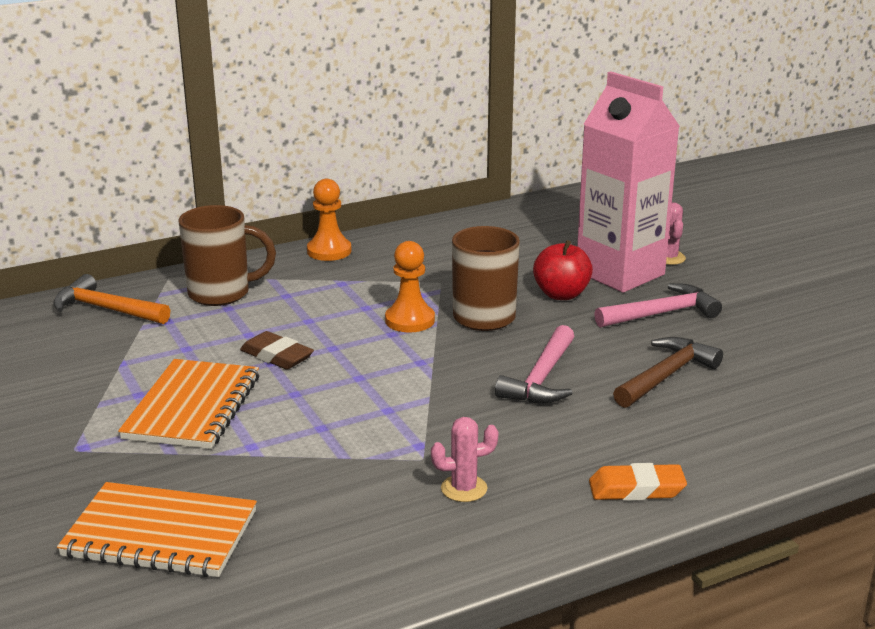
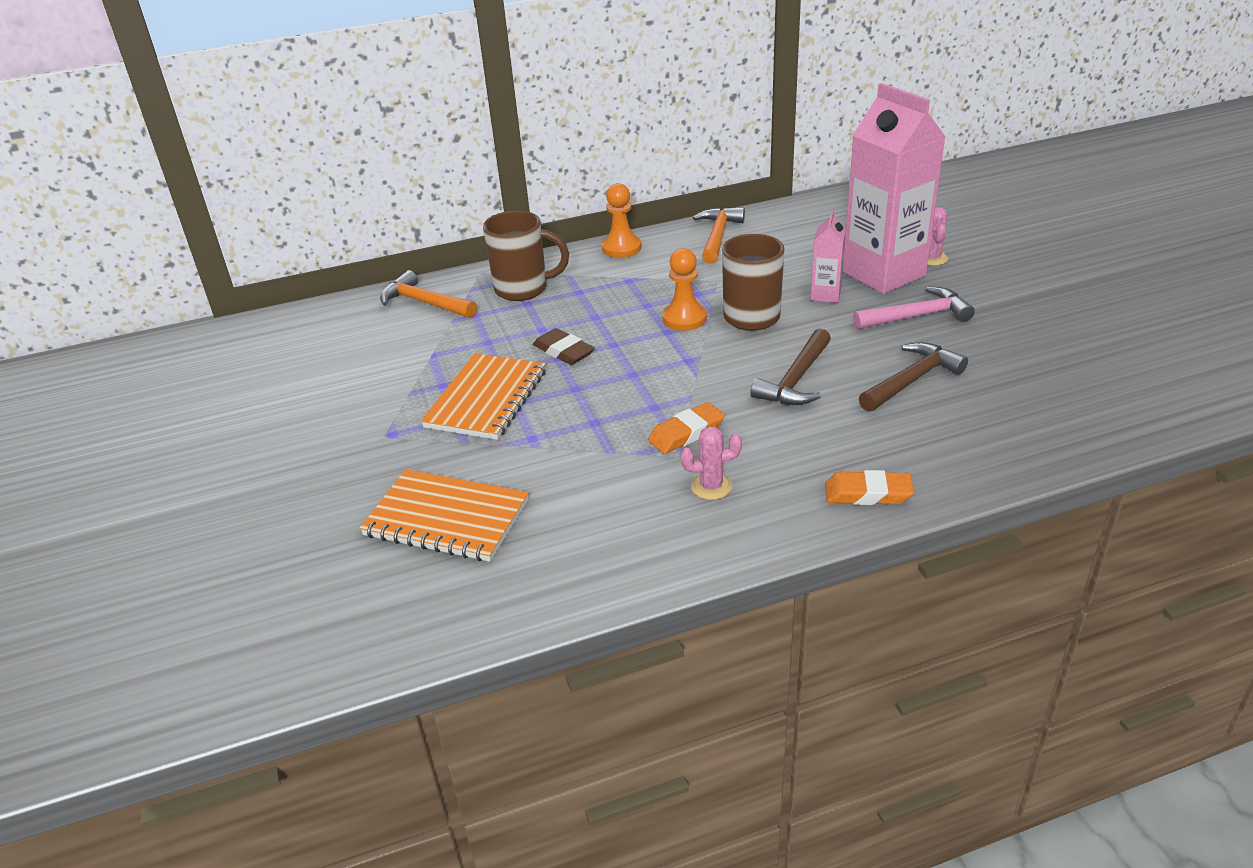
camera: 10 degrees right, 10 degrees up
pink hammer [495,325,574,403] -> brown hammer [750,328,831,405]
red apple [533,240,593,300] -> pink carton [810,210,846,303]
none -> orange eraser [648,402,725,454]
none -> orange hammer [693,207,745,264]

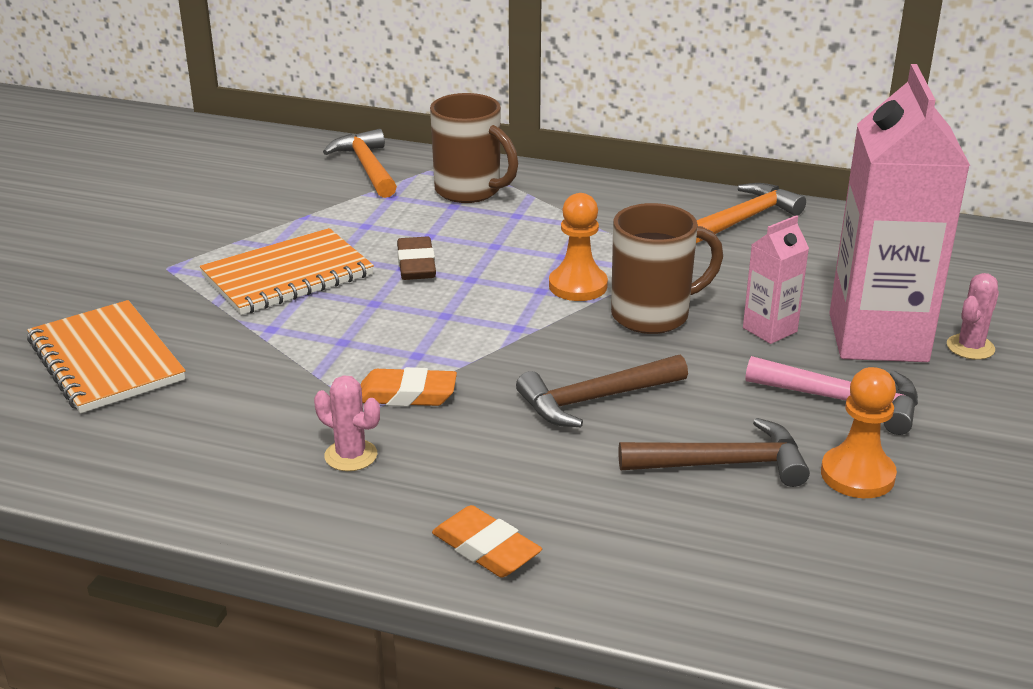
camera: 35 degrees right, 5 degrees down
orange pawn [602,183,641,258] -> orange pawn moved to [821,367,897,498]

